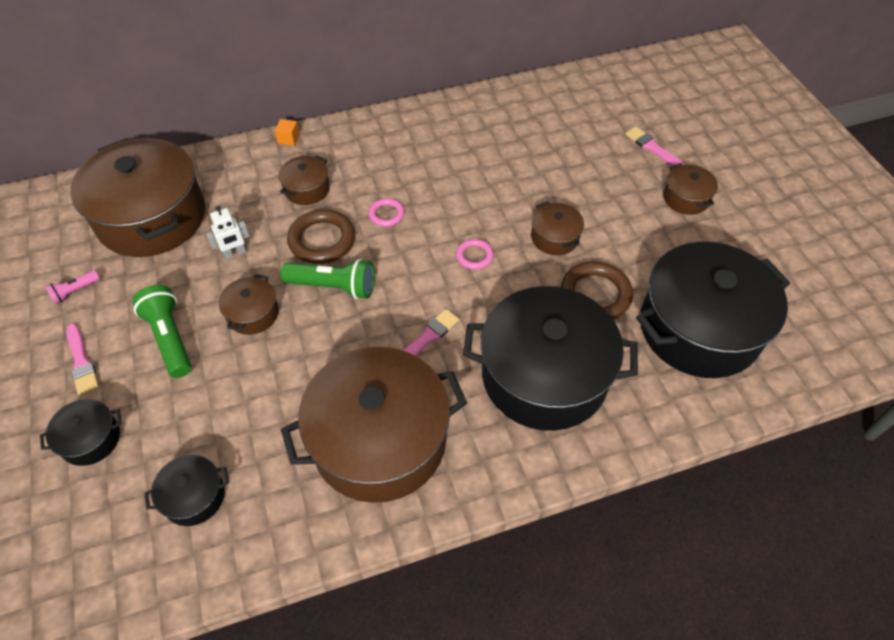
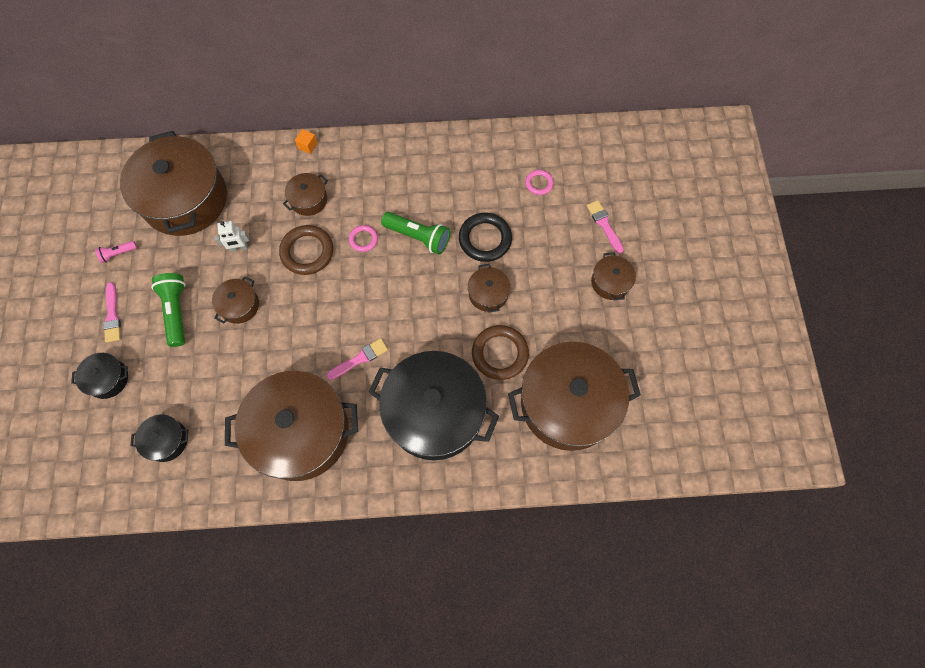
camera: 15 degrees right, 15 degrees up
green flashlight [281,259,375,299] -> green flashlight moved to [381,212,450,255]
pink ring [456,239,494,270] -> pink ring moved to [525,170,554,195]
black pot [636,242,790,378] -> brown pot [508,342,641,451]
none -> black ring [459,213,512,262]

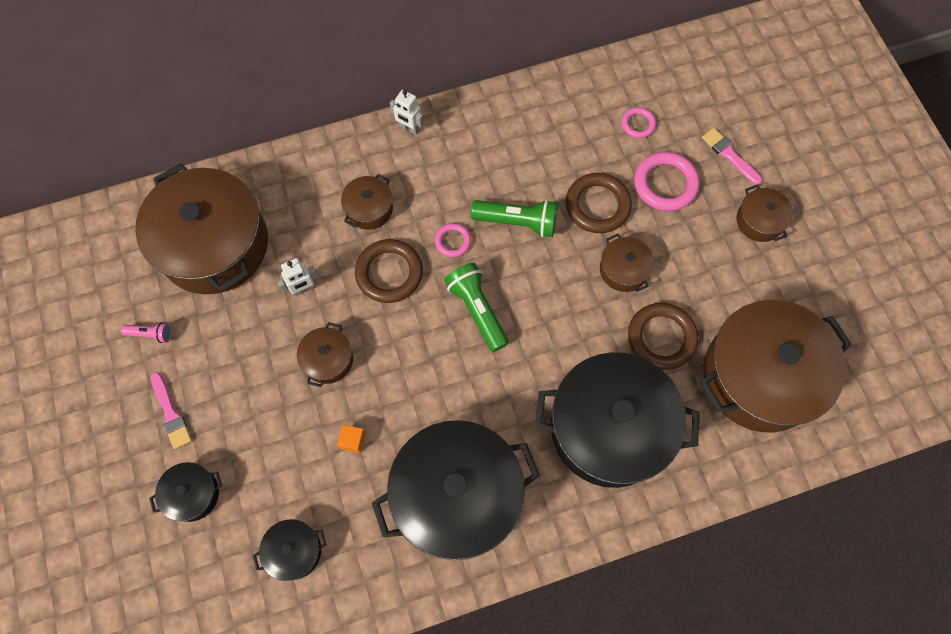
camera: 15 degrees left, 0 degrees up
pink flashlight [95,241,137,263] -> pink flashlight turned 135 degrees counterclockwise [121,322,172,343]
green flashlight [151,273,186,347] -> green flashlight moved to [444,263,509,352]
brown pot [225,371,358,481] -> black pot [372,420,540,560]
orange cube [295,129,318,154] -> orange cube moved to [337,425,366,453]
pink brush [326,338,388,380] -> none
black ring [459,213,512,262] -> brown ring [566,173,632,233]
none -> white robot [390,90,424,135]
none -> pink ring [634,151,700,211]

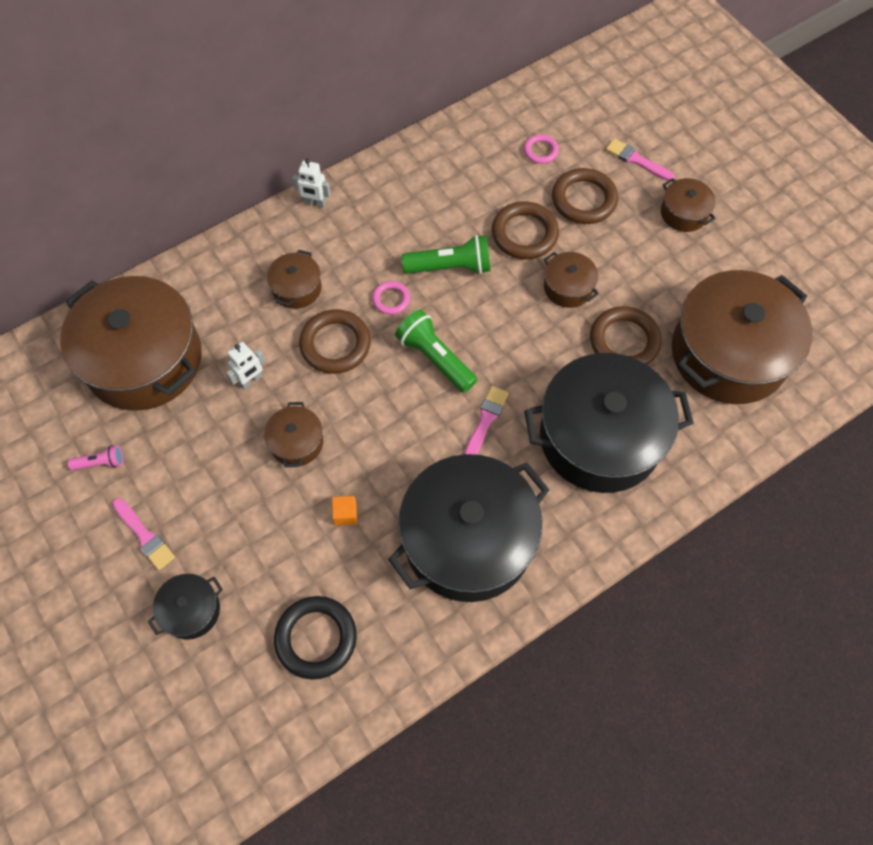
camera: 15 degrees left, 5 degrees down
black pot [253,519,327,581] -> black ring [274,596,357,680]
pink ring [634,151,700,211] -> brown ring [552,168,618,224]
none -> pink brush [464,386,509,455]

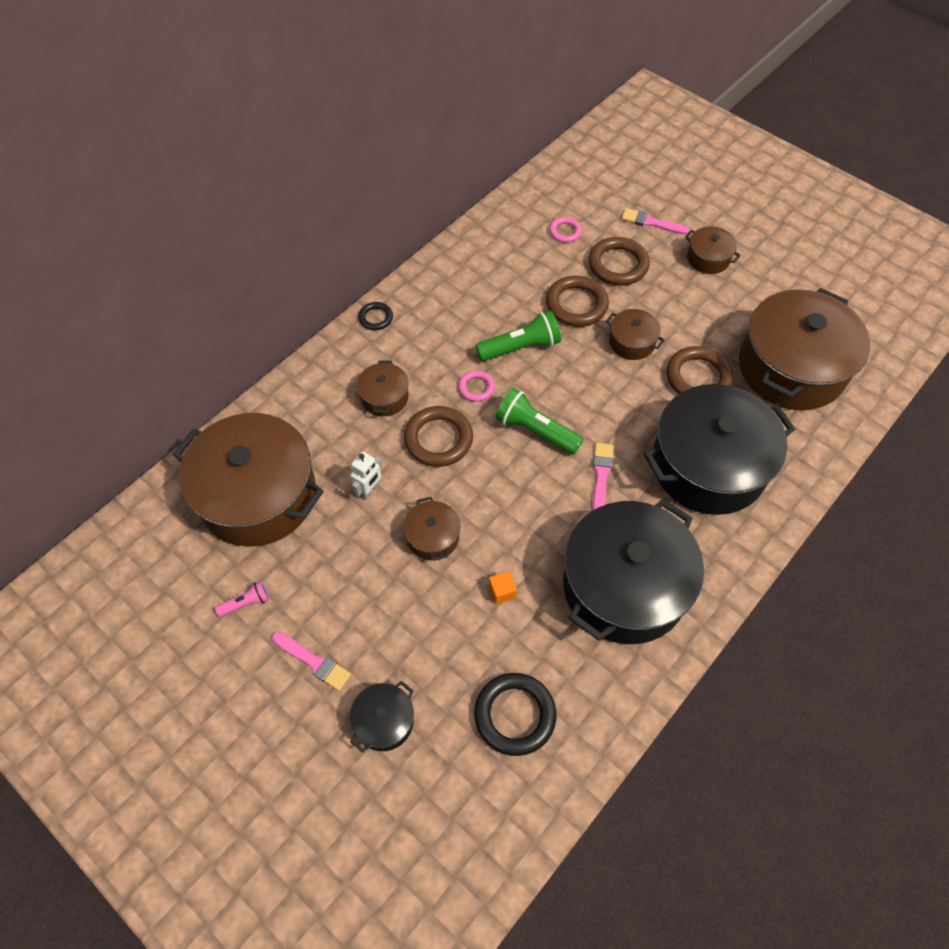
camera: 15 degrees left, 5 degrees down
white robot [292,159,331,208] -> black ring [358,302,393,330]

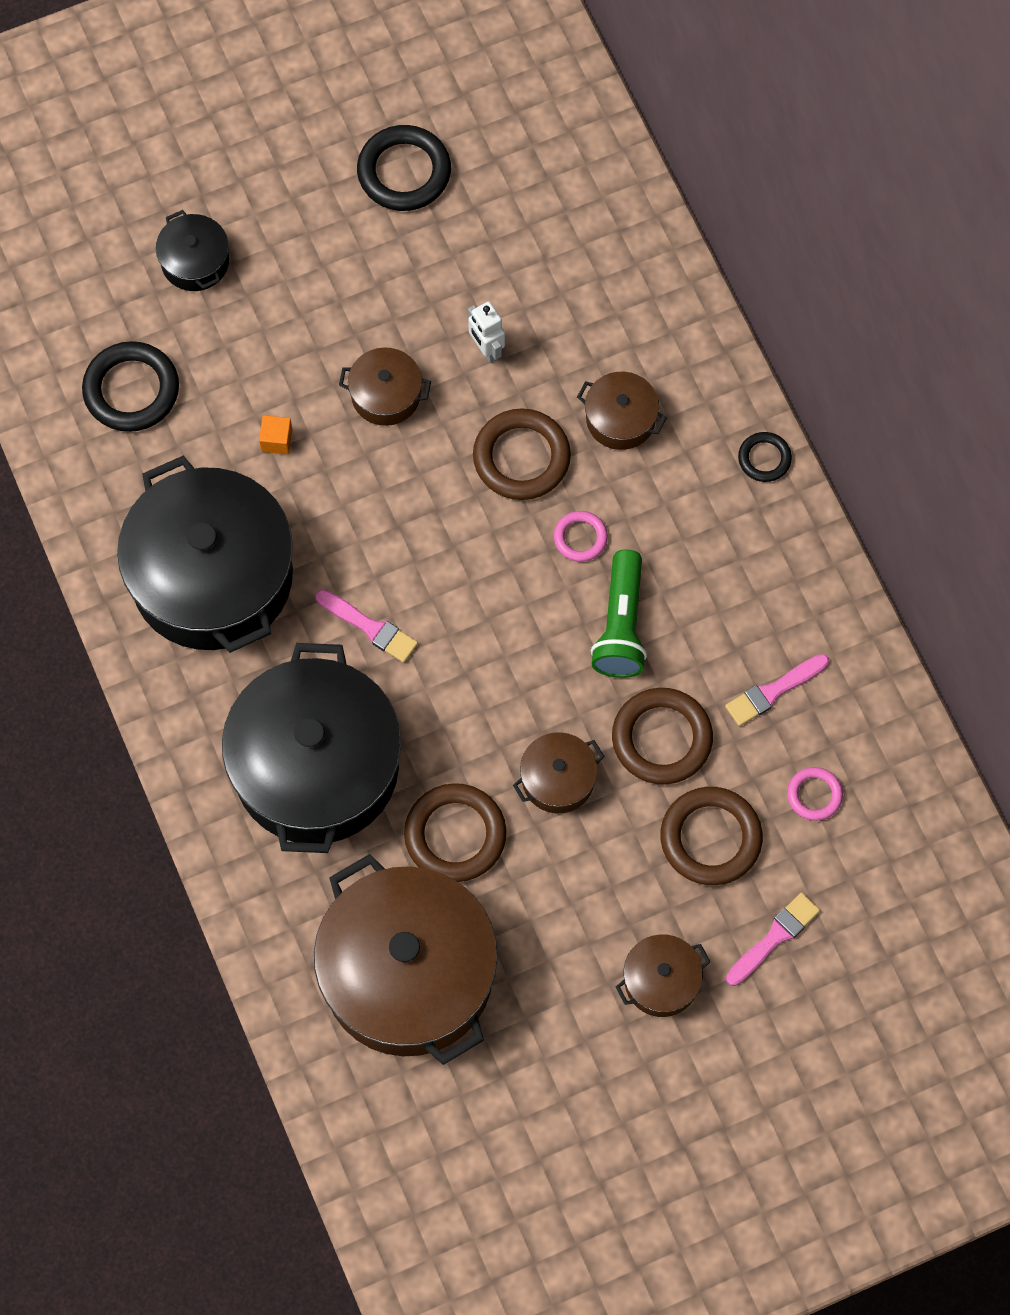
camera: 115 degrees right, 10 degrees up
brown pot [173,413,324,546] -> none
pink flashlight [215,581,270,617] -> black ring [357,125,451,211]
pink brush [272,632,351,691] -> pink brush moved to [725,654,829,726]
green flashlight [495,388,583,454] -> none

